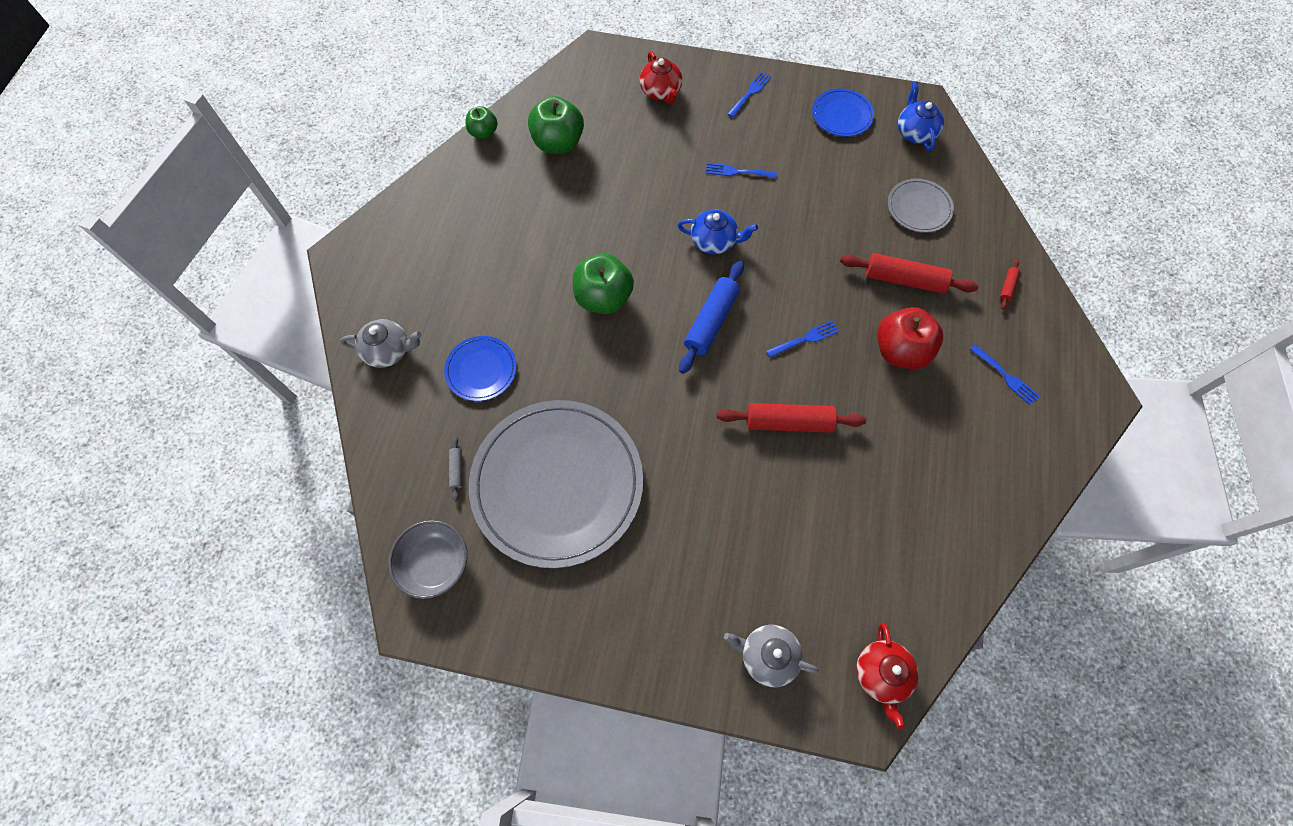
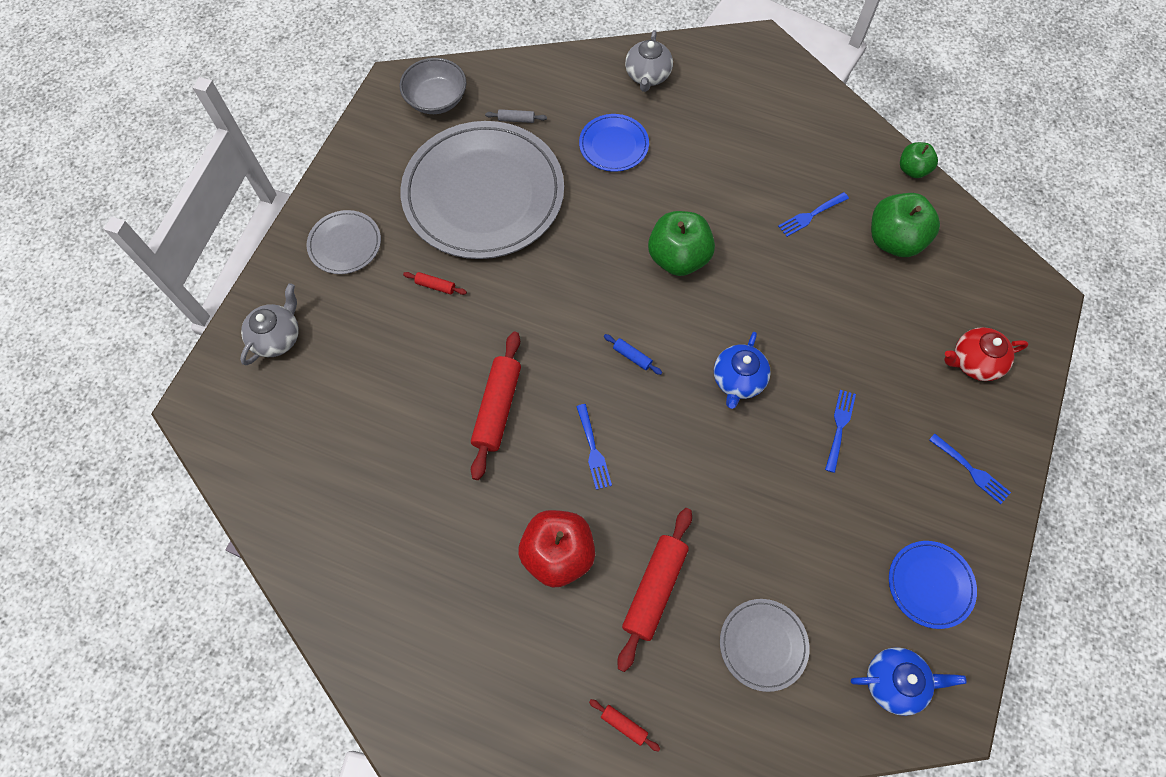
camera: 100 degrees right, 0 degrees up
blue rolling pin [679,261,744,374] -> blue rolling pin [604,334,662,375], size x0.45
red teapot [857,623,918,730] -> none
blue fork [970,344,1039,405] -> blue fork moved to [778,192,849,237]
none -> grey plate [307,210,381,274]
none -> red rolling pin [403,272,467,295]

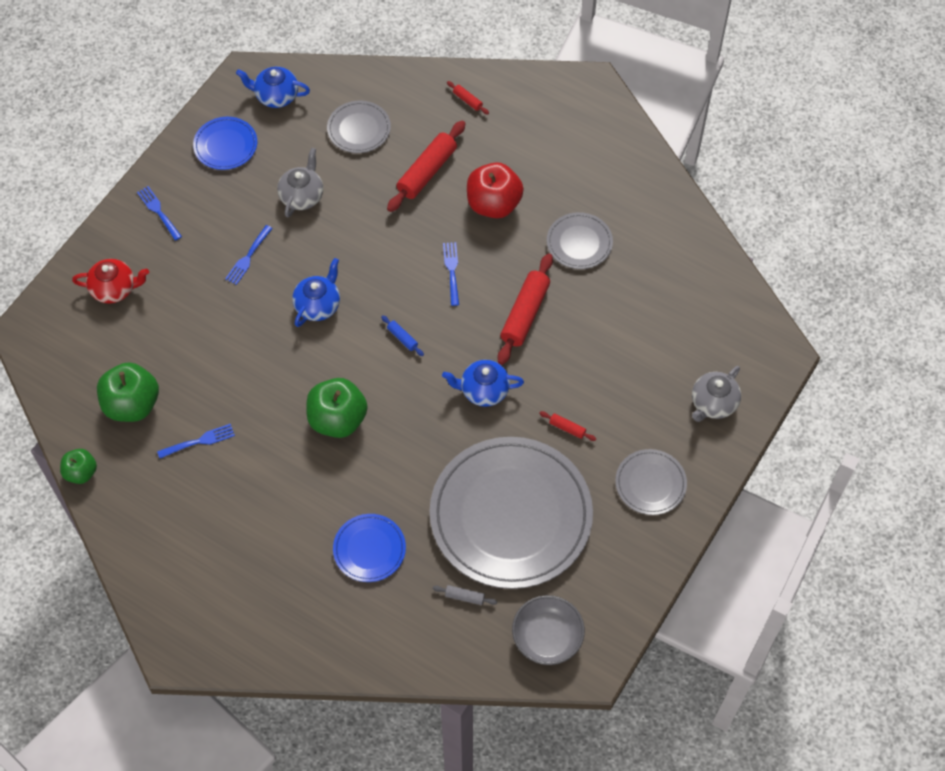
camera: 170 degrees left, 5 degrees down
grey teapot [625,30,673,92] -> grey teapot moved to [277,148,323,218]
none -> blue teapot [442,360,524,407]
none -> grey plate [547,212,613,269]

